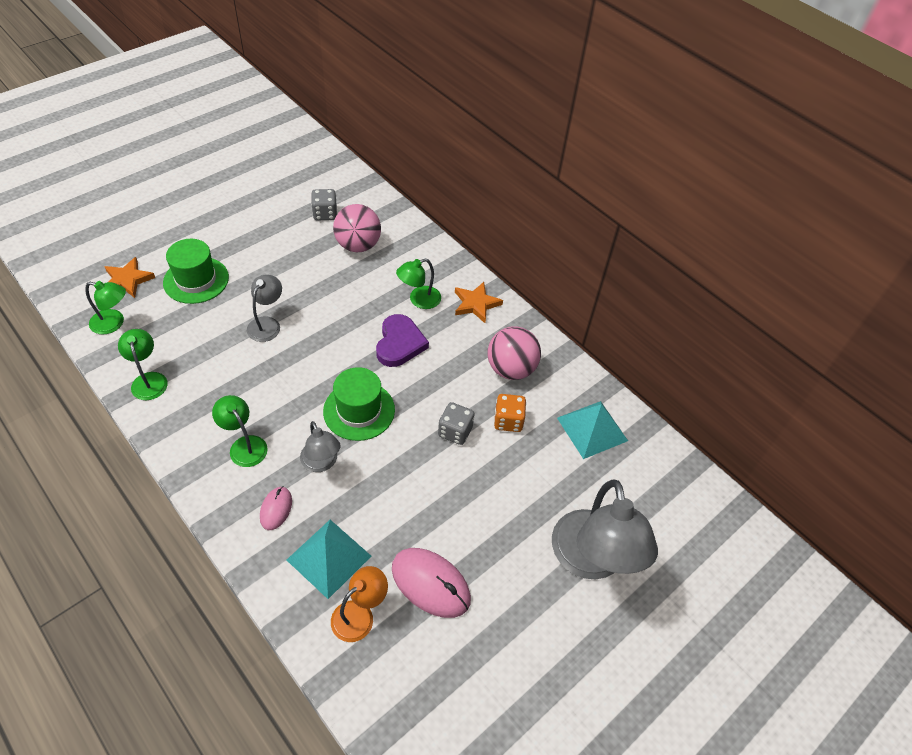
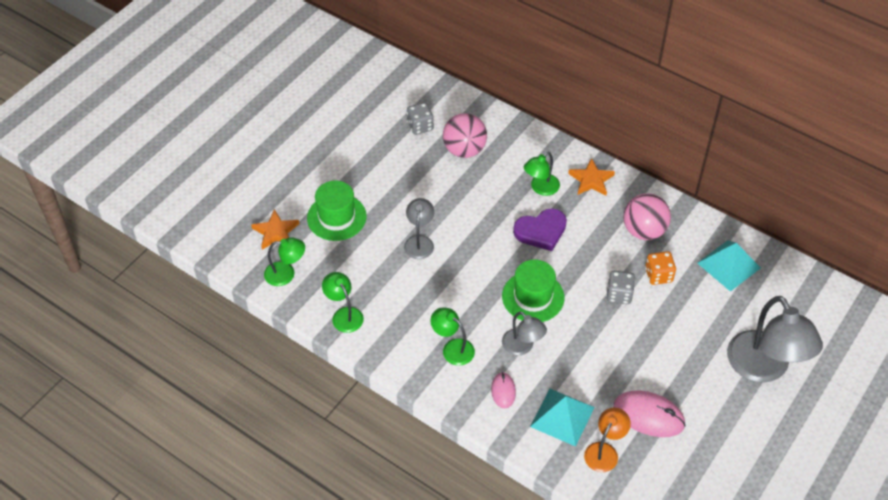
camera: 10 degrees left, 0 degrees up
purple heart [376,314,429,367] -> purple heart turned 75 degrees clockwise [513,208,567,251]

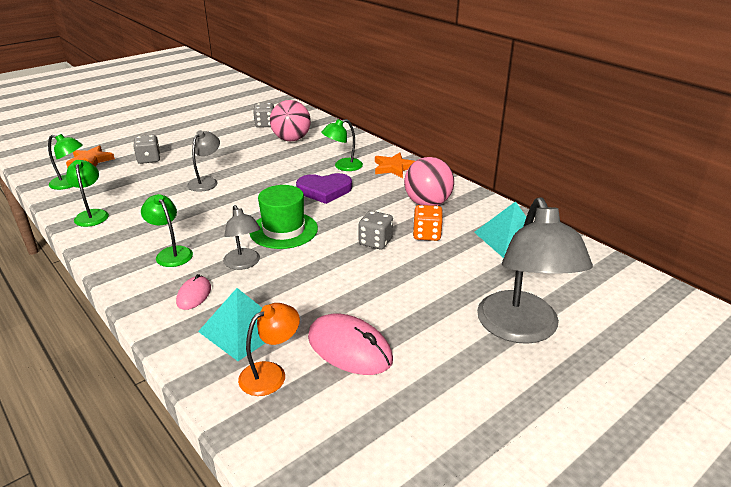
camera: 15 degrees right, 20 degrees down
green hat [307,181,367,241] -> grey dice [133,135,160,164]

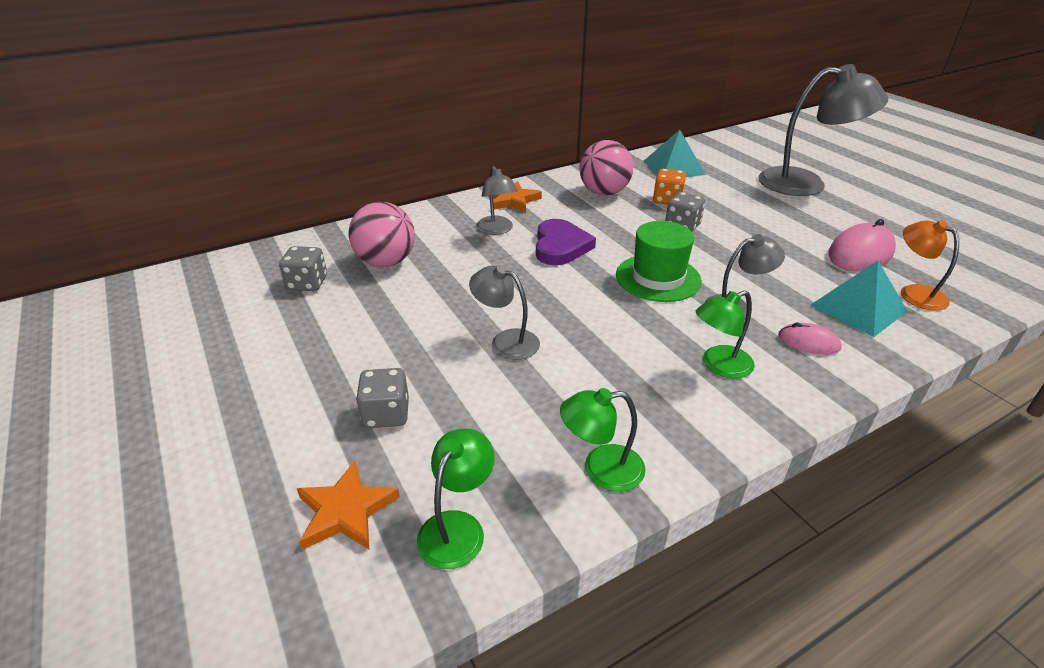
camera: 80 degrees left, 5 degrees up
green lamp [321,119,363,171] -> grey lamp [476,166,518,235]

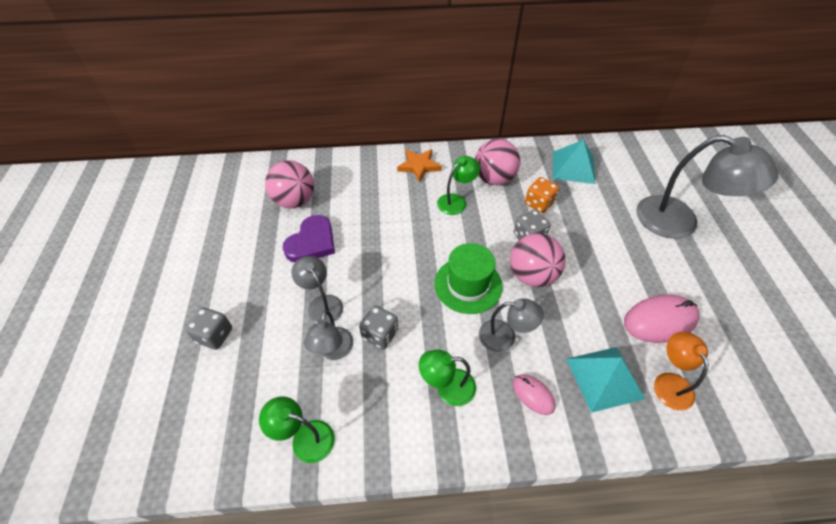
camera: 25 degrees right, 15 degrees up
grey dice [279,246,327,291] -> grey dice moved to [359,305,398,350]
orange star [297,461,400,550] -> none
green lamp [417,429,495,569] -> green lamp moved to [437,156,480,215]
grey lamp [476,166,518,235] -> grey lamp moved to [304,310,353,360]
purple heart [536,219,596,265] -> purple heart moved to [283,215,335,263]
none -> pink ball [510,233,566,287]

